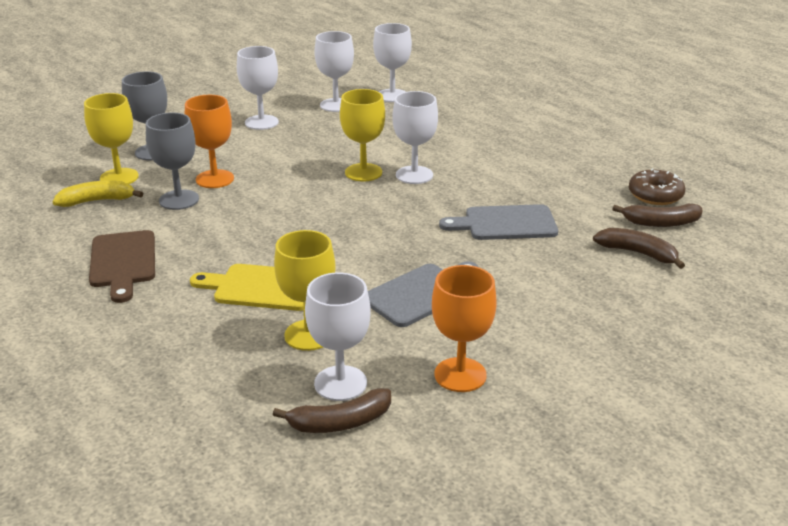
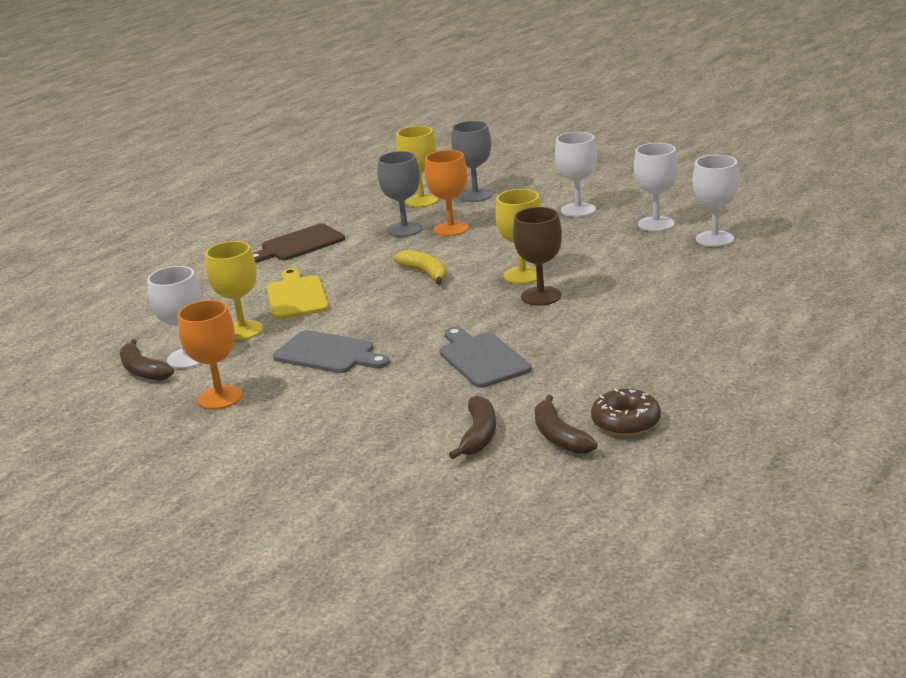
camera: 70 degrees right, 5 degrees down
yellow banana [53,180,143,207] -> yellow banana moved to [393,250,447,285]
white goblet [392,91,438,184] -> brown goblet [513,207,562,306]

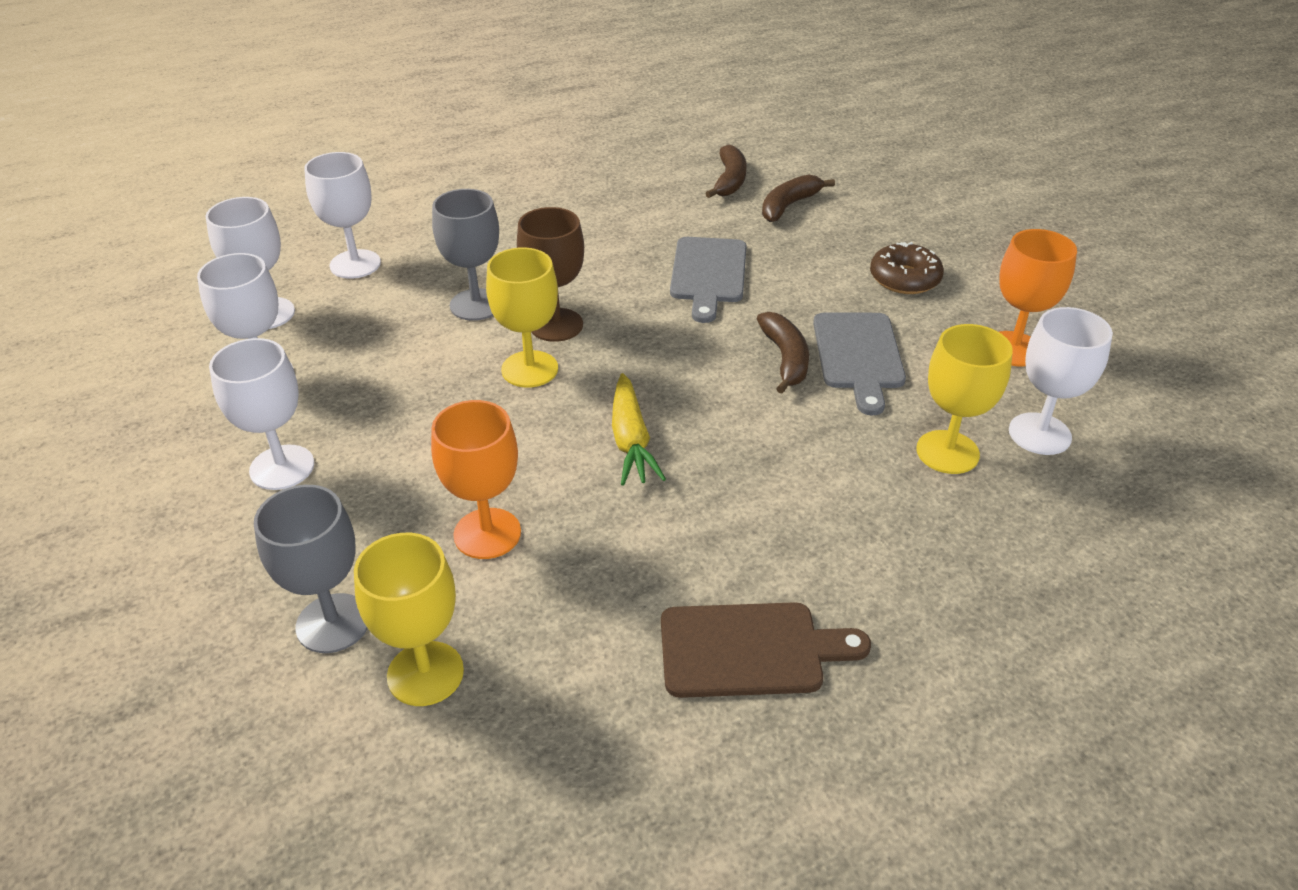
camera: 150 degrees left, 15 degrees up
brown banana [120,339,174,381] -> brown banana moved to [757,312,809,394]
yellow cutting board [266,268,329,320] -> none
grey cutting board [273,330,390,373] -> grey cutting board turned 150 degrees counterclockwise [813,313,906,415]
grey goblet [377,151,422,237] -> grey goblet moved to [432,189,499,321]
yellow banana [393,250,447,285] -> yellow carrot [612,373,666,486]
brown donut [591,388,661,436] -> brown donut moved to [870,242,944,294]
none -> white goblet [304,152,381,279]

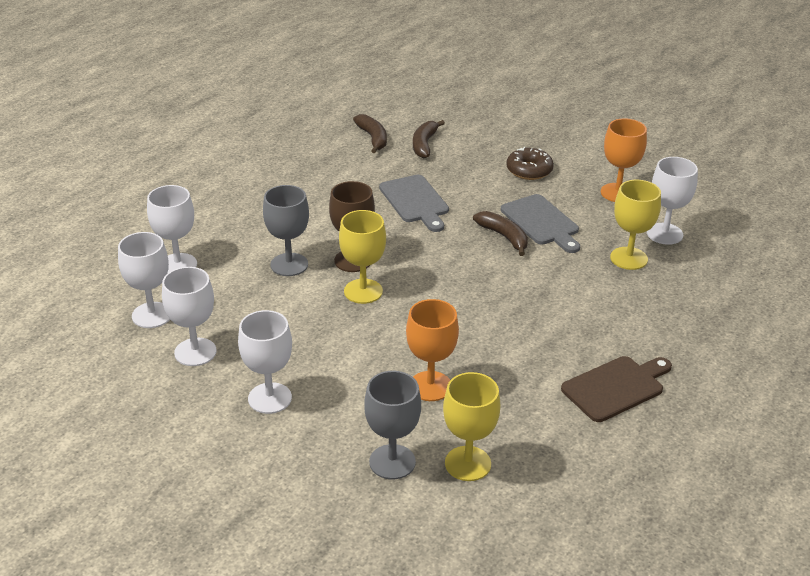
camera: 30 degrees left, 5 degrees down
yellow carrot [612,373,666,486] -> none

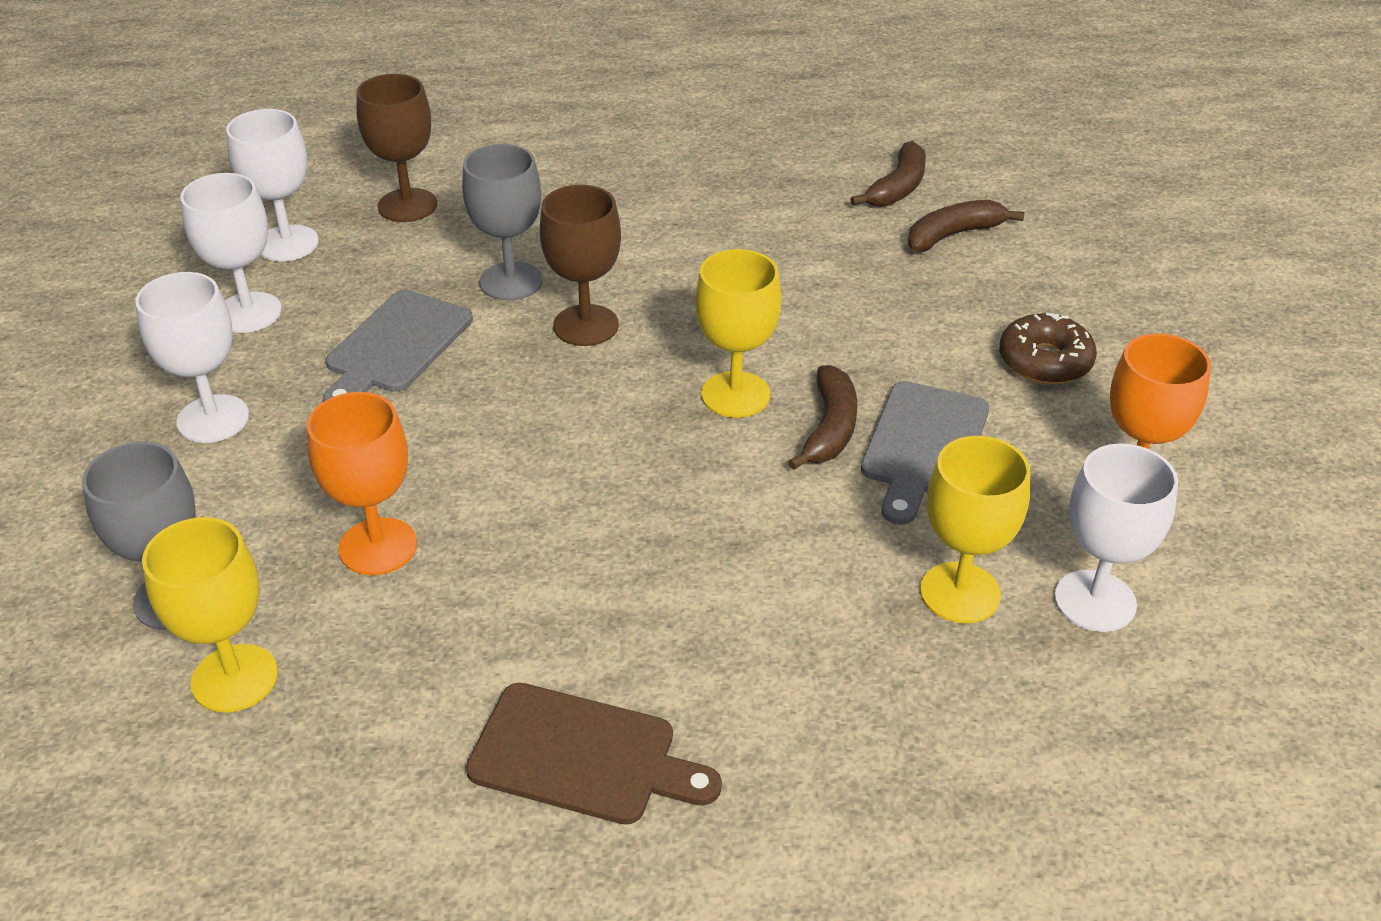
camera: 50 degrees right, 5 degrees up
white goblet [147,185,197,273] -> brown goblet [356,74,437,222]
yellow goblet [339,210,386,304] -> yellow goblet moved to [695,249,781,418]
grey cutting board [379,175,449,232] -> grey cutting board moved to [323,290,473,402]

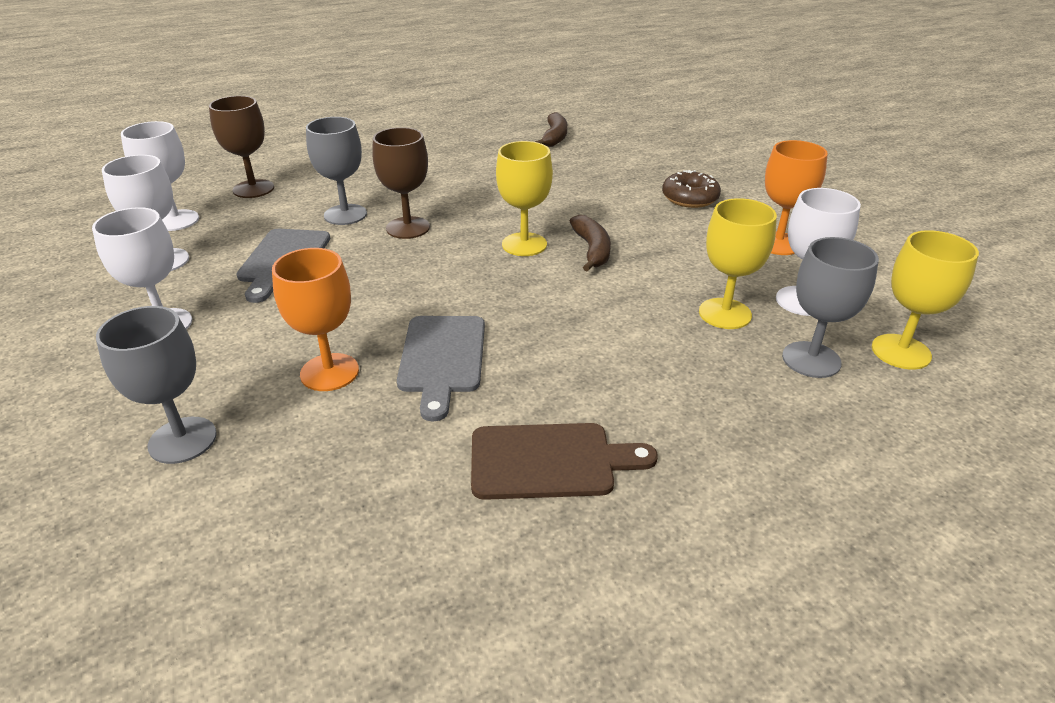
camera: 20 degrees left, 5 degrees down
yellow goblet [142,517,278,713] -> yellow goblet moved to [872,230,979,370]
grey cutting board [861,381,989,525] -> grey cutting board moved to [397,316,485,421]
brown banana [908,200,1024,252] -> none
none -> grey goblet [782,237,879,378]

